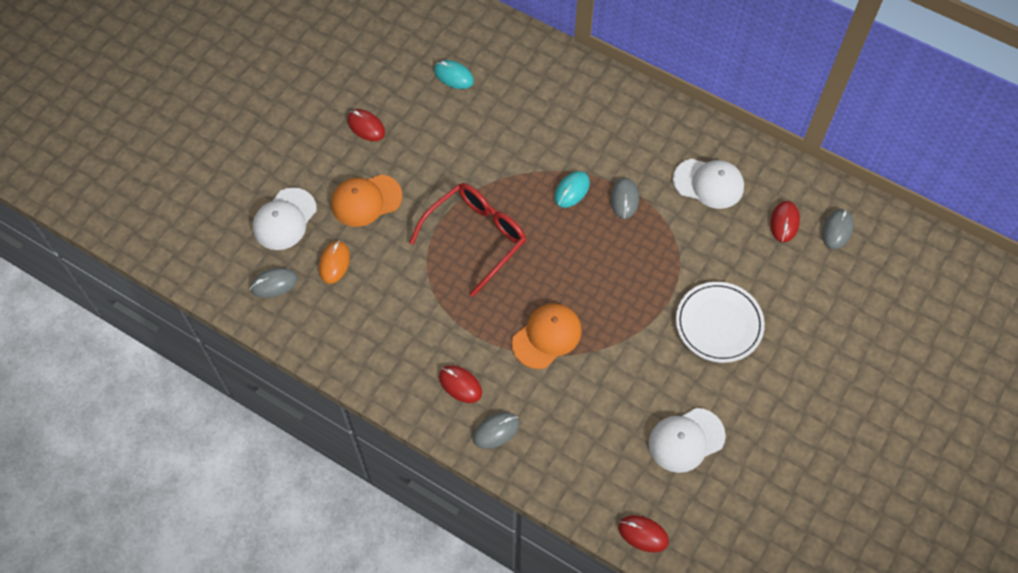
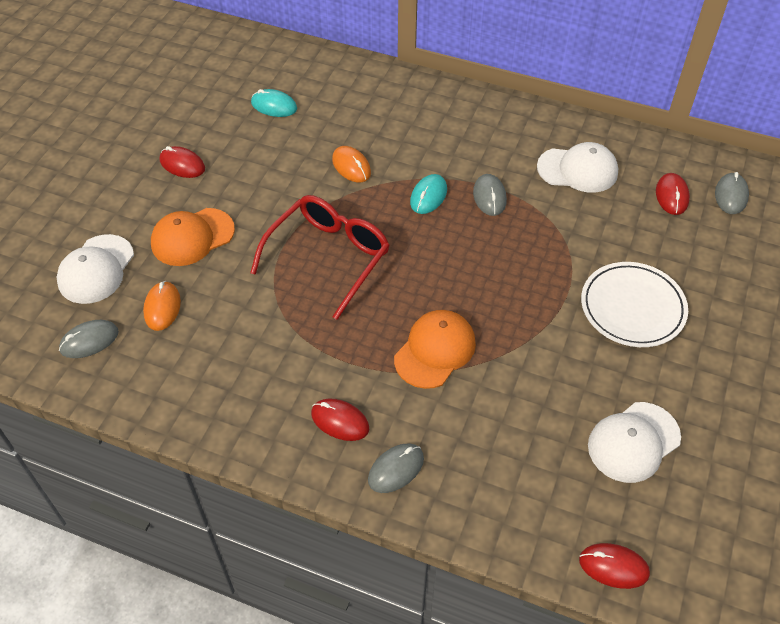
camera: 10 degrees left, 10 degrees down
none -> orange mouse [332,146,371,182]

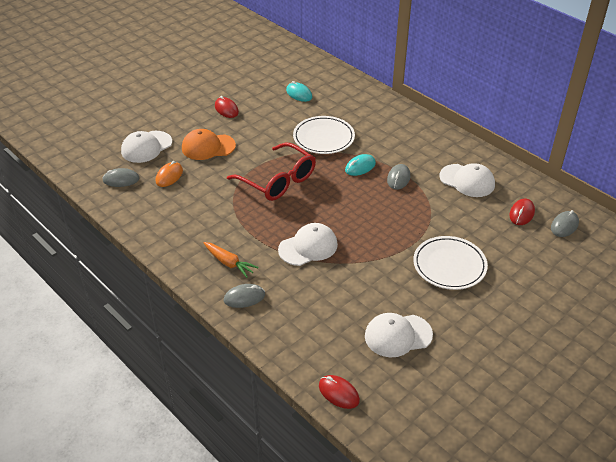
camera: 25 degrees right, 10 degrees down
red glasses [250,195,390,320] -> red glasses turned 75 degrees clockwise [227,143,316,201]
red mouse [311,398,369,441] -> orange carrot [204,242,259,278]
orange mouse [332,146,371,182] -> white plate [293,116,355,154]
orange cap [394,310,476,389] -> white cap [278,223,338,266]

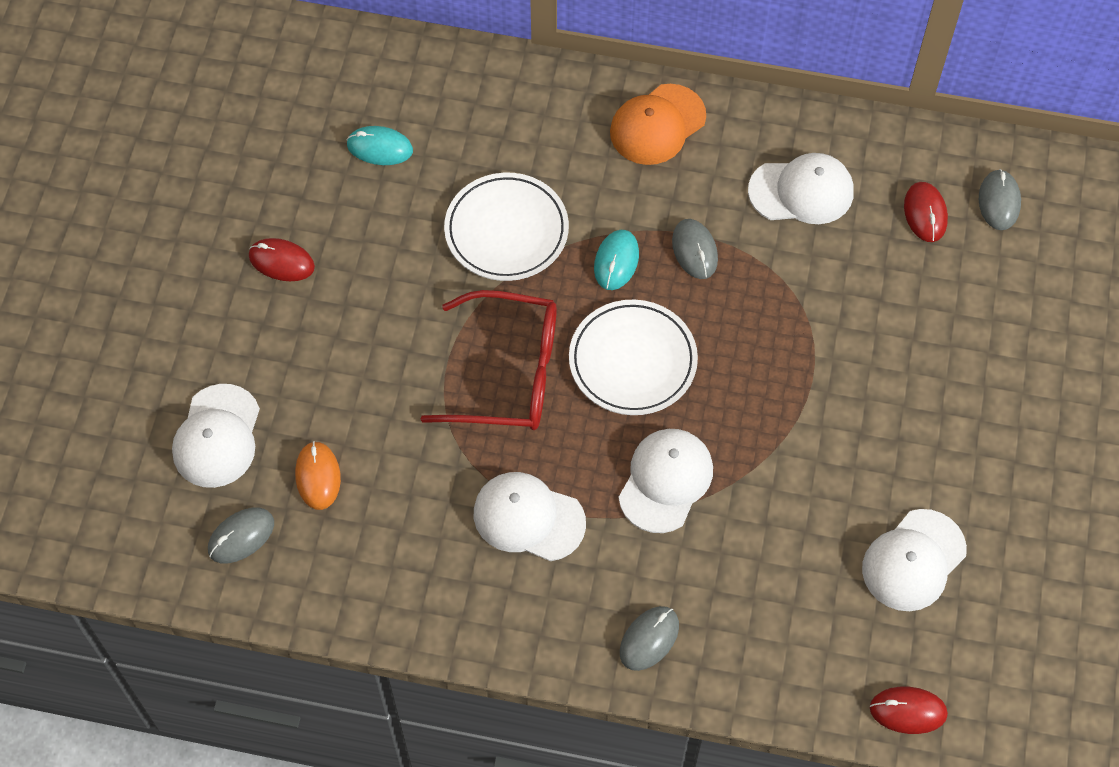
camera: 35 degrees left, 20 degrees up
orange cap [182,129,236,160] -> orange cap moved to [610,84,706,165]
orange carrot [204,242,259,278] -> none
white plate [413,236,488,290] -> white plate moved to [569,300,698,415]
none -> white cap [474,472,586,561]

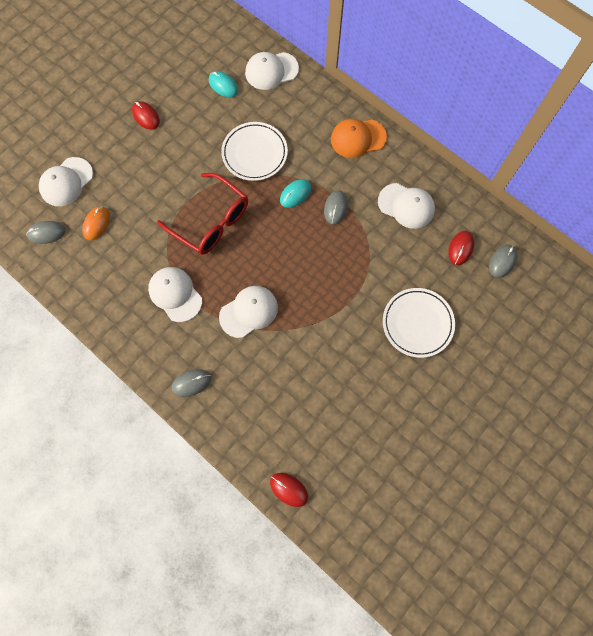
camera: 30 degrees right, 10 degrees up
white plate [569,300,698,415] -> white plate moved to [383,288,455,358]
white cap [862,509,967,611] -> white cap moved to [245,52,299,90]

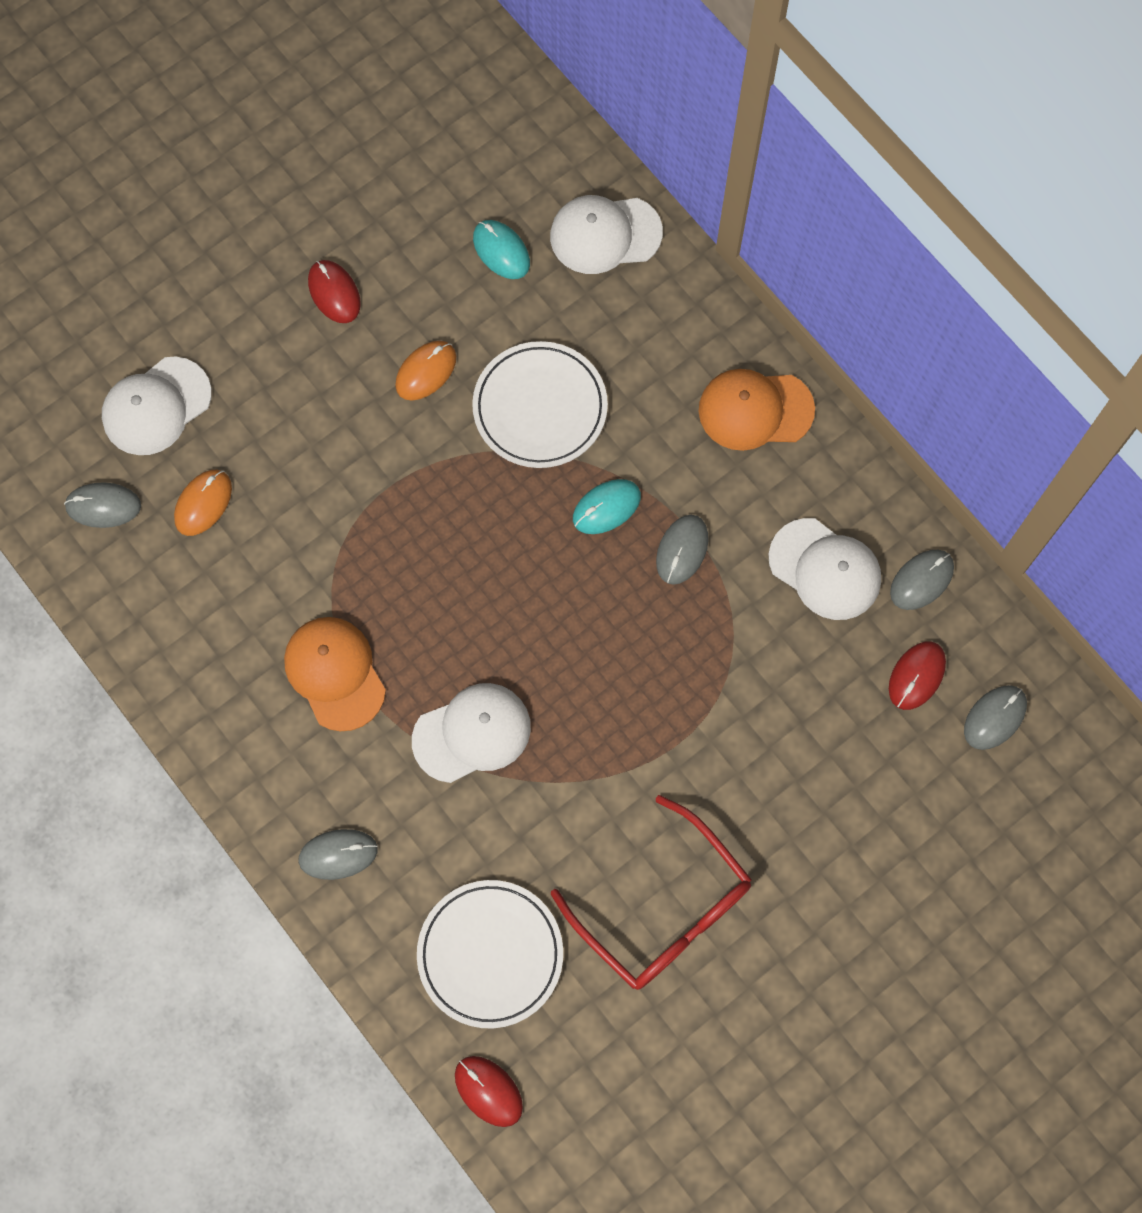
camera: 10 degrees right, 0 degrees up
white cap [148,267,202,322] -> orange cap [284,617,386,731]
red glasses [157,173,248,255] -> red glasses moved to [551,795,752,990]
white plate [383,288,455,358] -> white plate moved to [417,880,563,1028]
none -> orange mouse [395,341,456,400]
none -> grey mouse [890,550,954,610]

